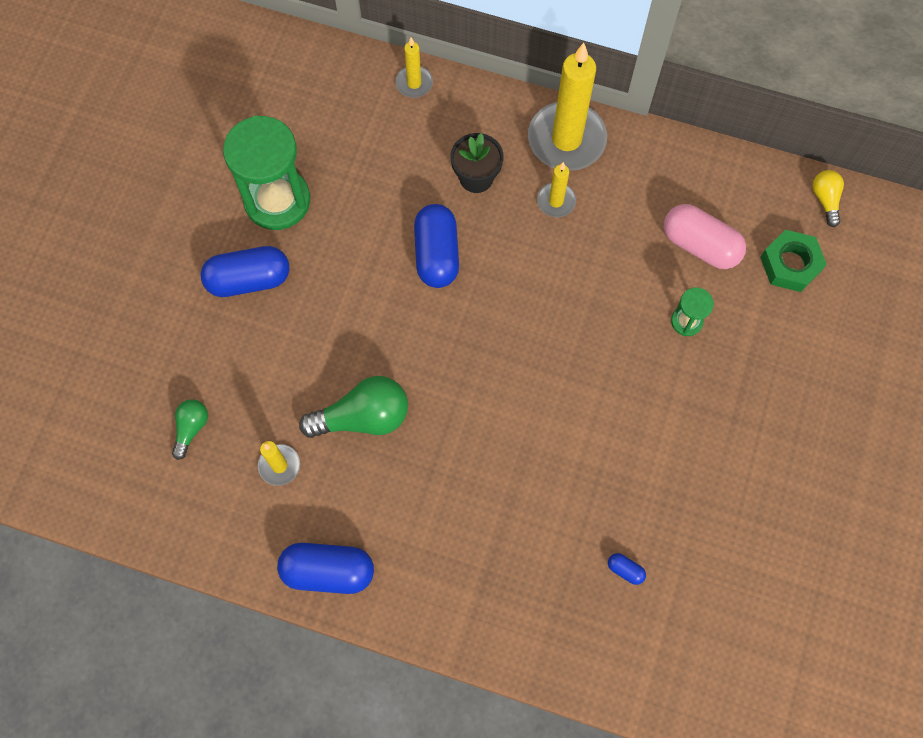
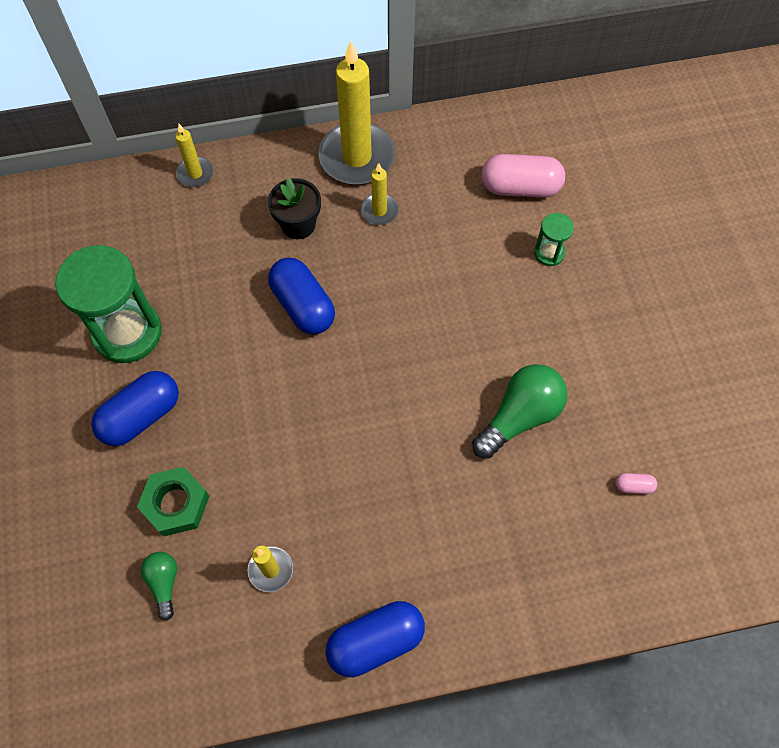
camera: 30 degrees left, 5 degrees down
green light bulb [299,376,408,438] -> green light bulb moved to [472,364,568,459]
blue capsule [608,553,646,585] -> pink capsule [615,473,657,494]
green nut [760,229,827,292] -> green nut moved to [137,467,209,536]
yellow light bulb [812,170,844,227] -> none

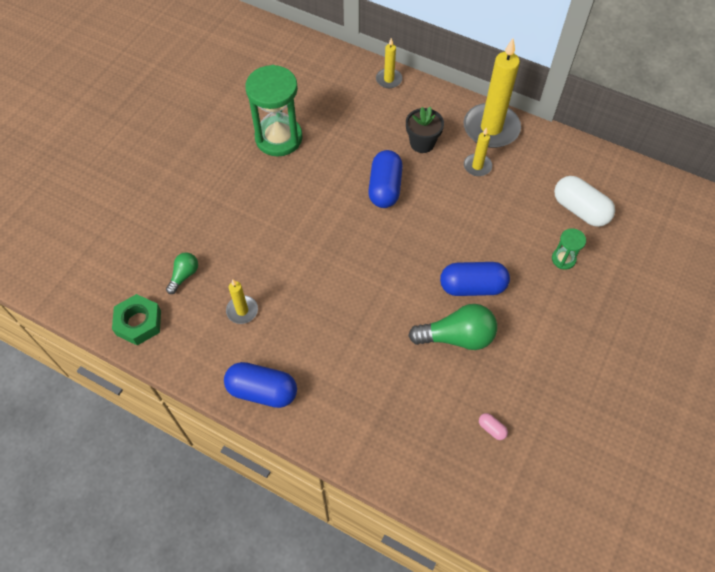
camera: 40 degrees right, 5 degrees down
blue capsule [91,371,179,446] -> blue capsule moved to [440,262,510,296]
green nut [137,467,209,536] -> green nut moved to [112,294,161,346]
pink capsule [481,154,565,198] -> white capsule [554,176,615,227]

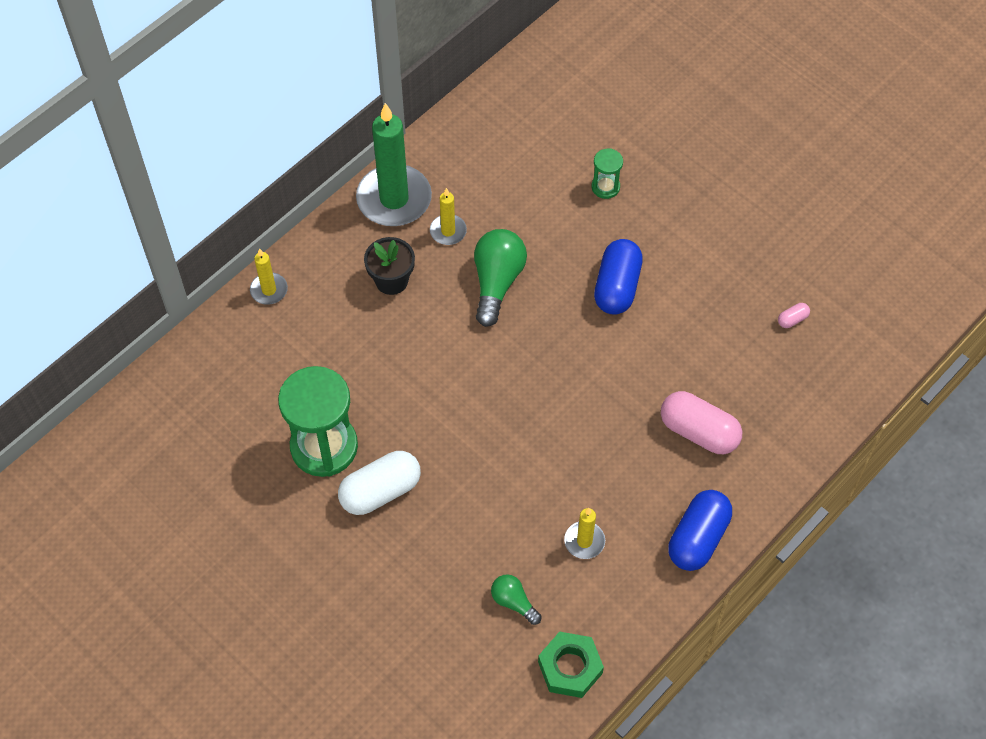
camera: 75 degrees left, 0 degrees up
blue capsule [368,150,403,208] -> none
green light bulb [408,304,497,350] -> green light bulb moved to [474,229,527,327]
yellow candle [464,38,521,148] -> green candle [356,103,432,226]
white capsule [554,176,615,227] -> white capsule moved to [338,451,421,515]
none -> pink capsule [661,391,742,454]

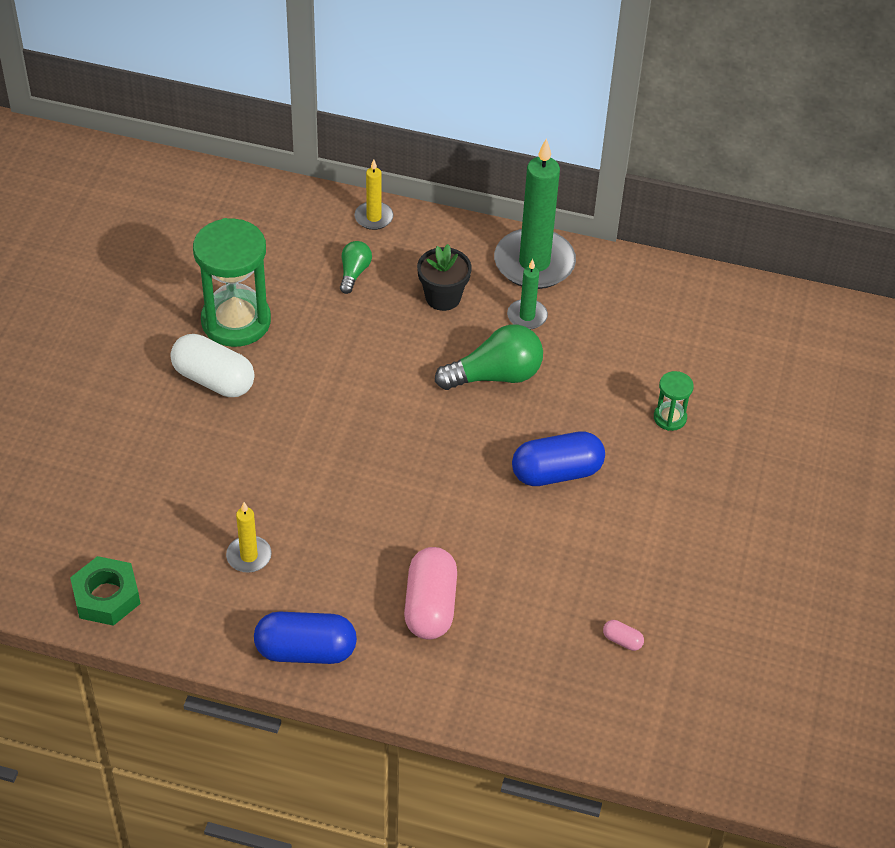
camera: 60 degrees right, 10 degrees down
yellow candle [430,188,467,245] -> green candle [507,259,548,330]
green light bulb [491,574,542,625] -> green light bulb moved to [340,241,372,294]

